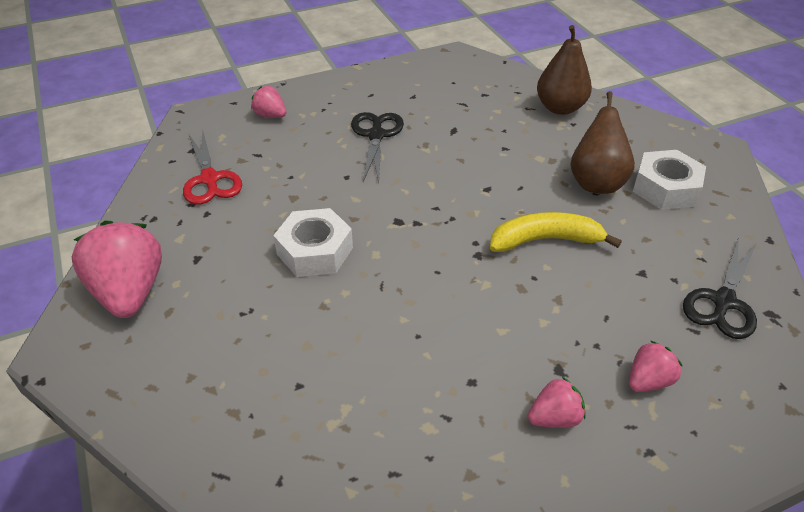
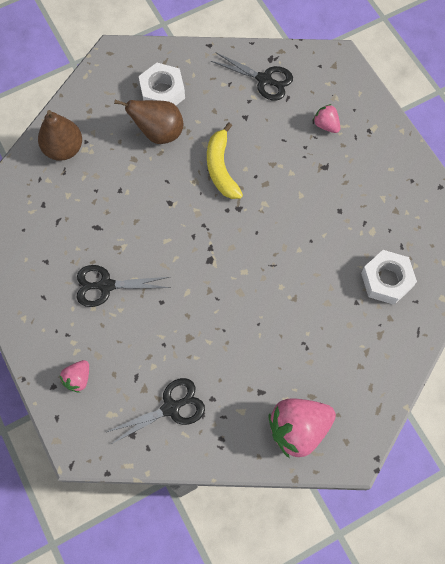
camera: 95 degrees left, 25 degrees up
red scissors [183,130,242,205] -> black scissors [107,378,205,444]
white nut [273,208,353,277] -> white nut moved to [361,250,417,305]
pink strawberry [528,377,586,428] -> none

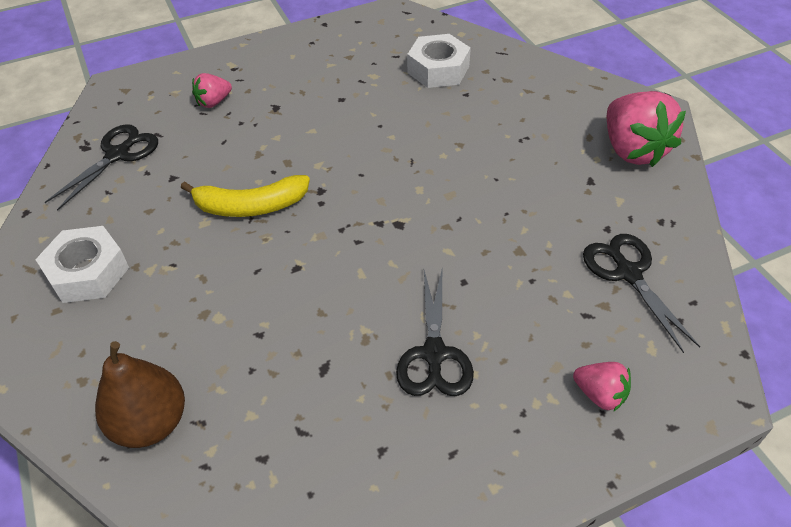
camera: 85 degrees left, 20 degrees down
brown pear [114,100,183,144] -> none

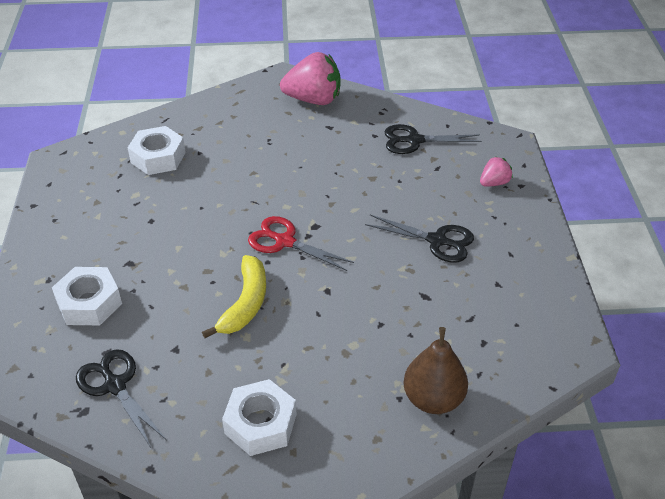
camera: 70 degrees left, 5 degrees down
pink strawberry [192,73,232,108] -> white nut [52,267,122,325]
none -> red scissors [248,216,354,271]

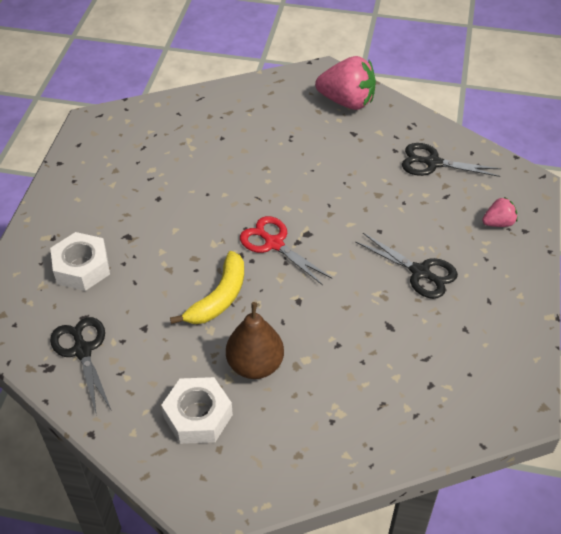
camera: 15 degrees right, 5 degrees up
white nut [128,126,186,175] -> none
brown pear [403,327,468,414] -> brown pear moved to [226,302,284,379]

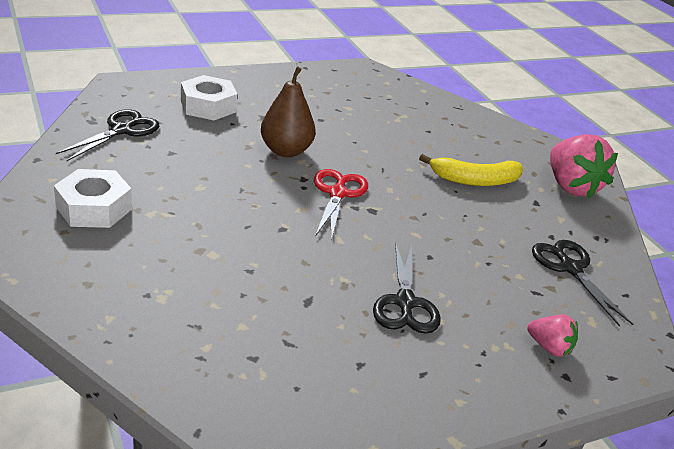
camera: 50 degrees right, 15 degrees down
yellow banana [170,251,244,324] -> yellow banana moved to [419,154,523,186]
brown pear [226,302,284,379] -> brown pear moved to [261,66,316,157]

